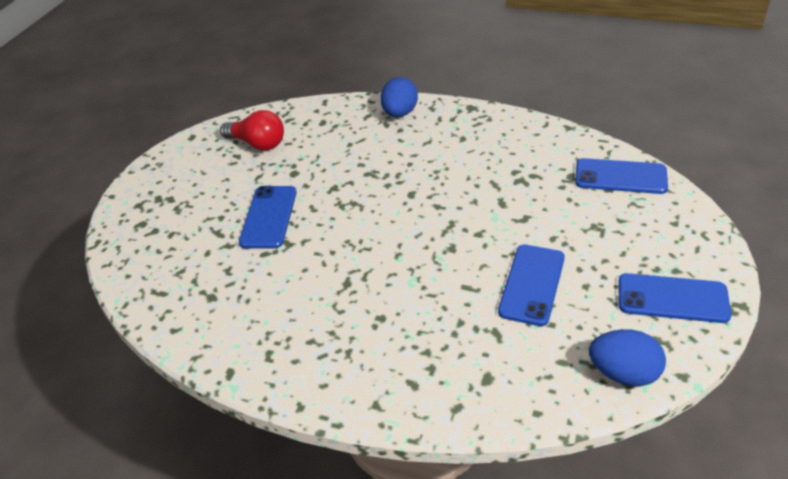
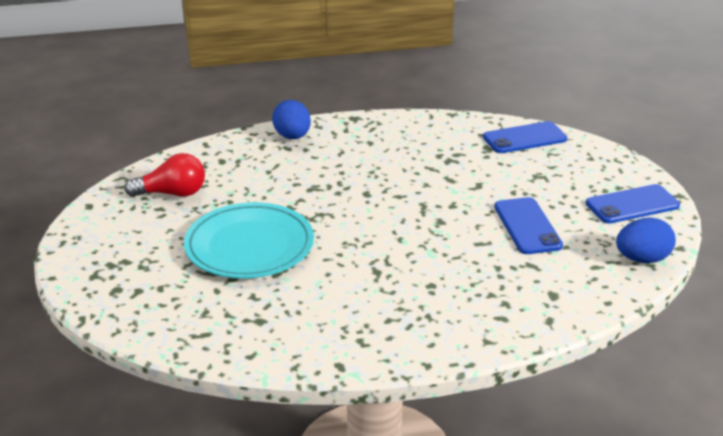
camera: 35 degrees left, 10 degrees down
blue phone [239,186,297,249] -> turquoise plate [184,202,314,279]

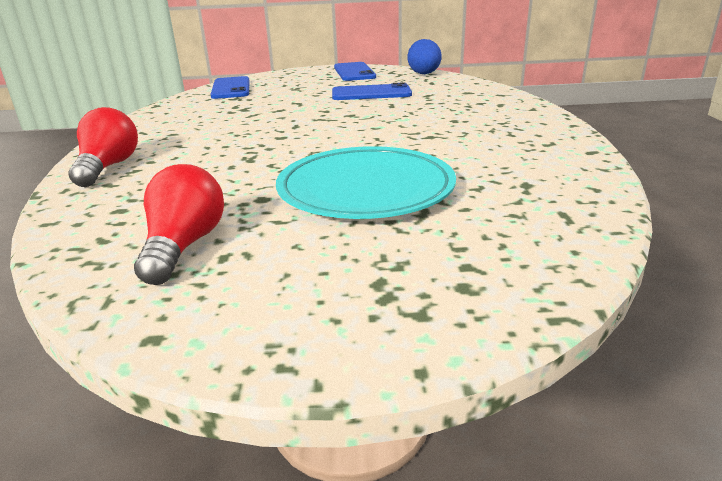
camera: 80 degrees left, 5 degrees down
blue egg [272,100,311,139] -> red light bulb [69,107,138,187]

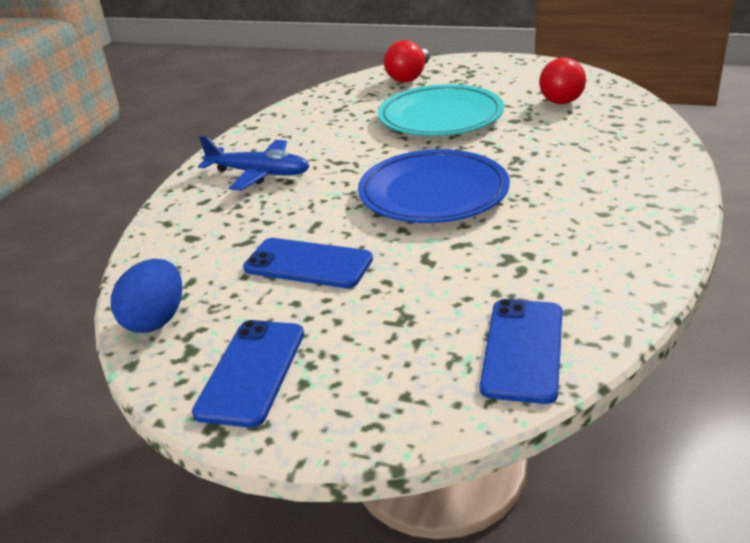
camera: 155 degrees left, 5 degrees up
red light bulb [69,107,138,187] -> red light bulb moved to [384,40,430,83]
none -> blue plane [198,136,310,191]
none -> blue plate [358,149,510,223]

